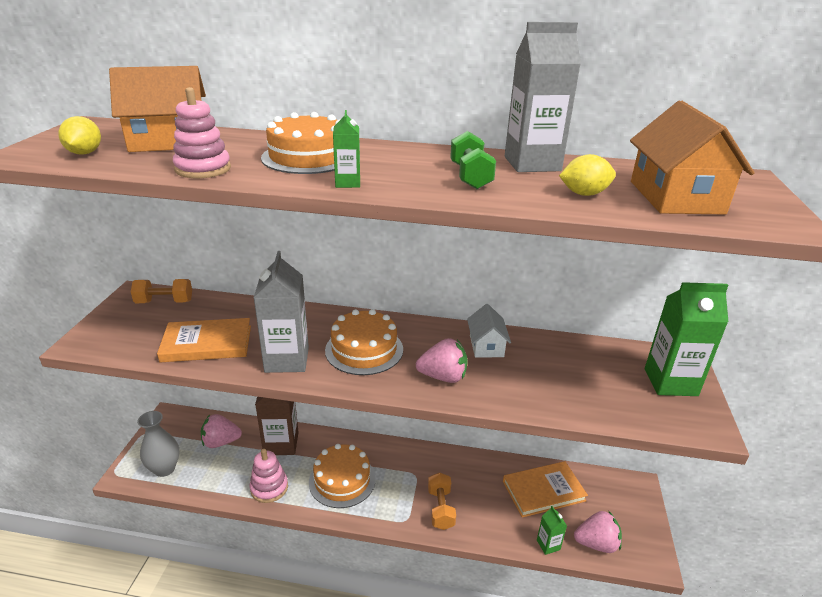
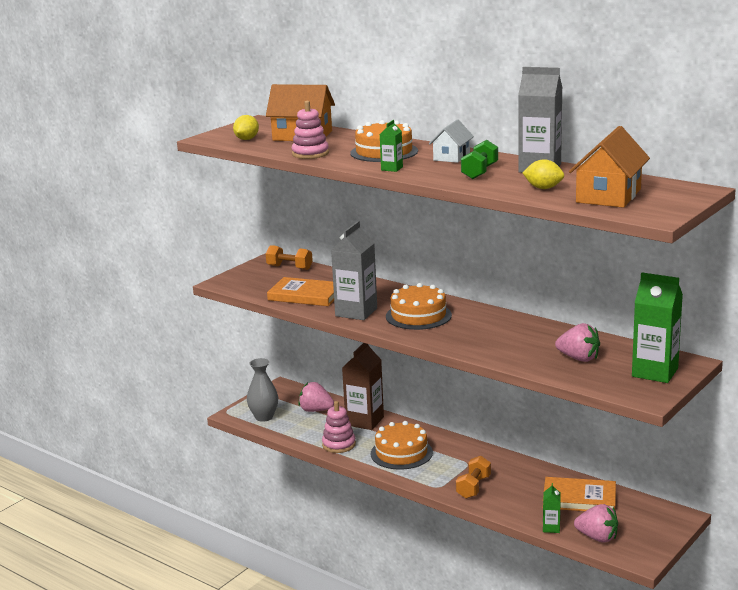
camera: 30 degrees right, 10 degrees down
pink strawberry [416,338,468,383] -> pink strawberry moved to [555,323,600,362]
white house [467,304,511,358] -> white house moved to [429,119,474,163]

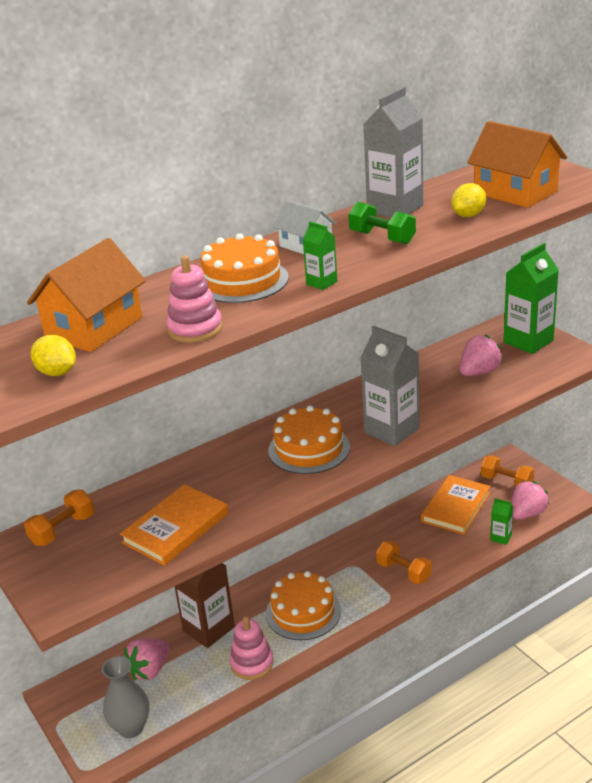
camera: 70 degrees left, 10 degrees up
grey carton [331,221,377,320] -> grey carton moved to [360,326,420,446]
none -> orange dumbbell [481,455,534,486]

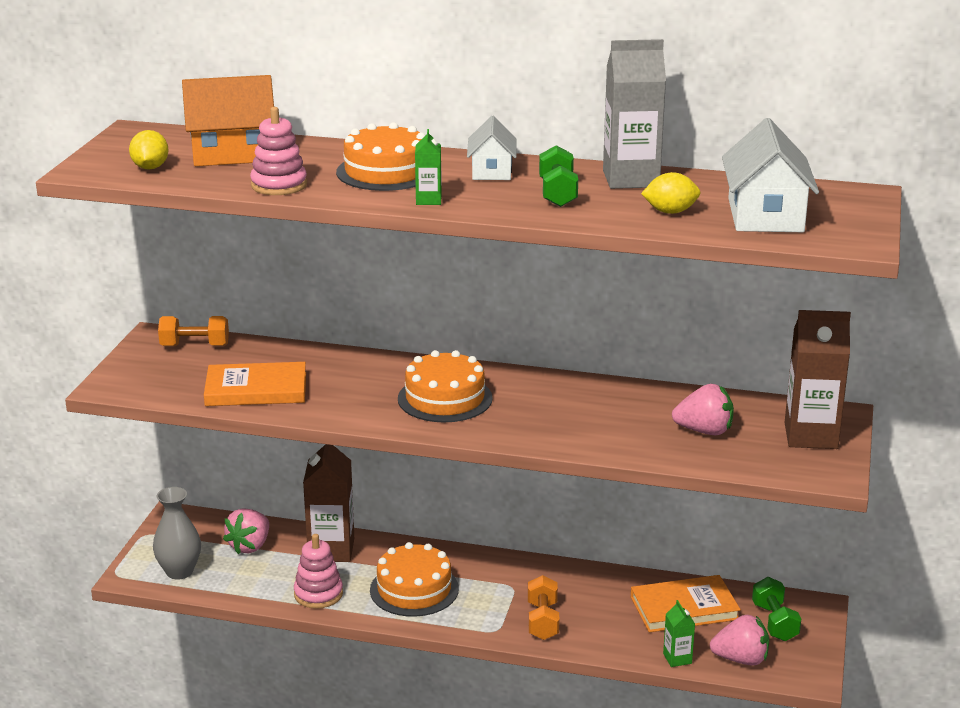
camera: 45 degrees right, 5 degrees down
pink strawberry [124,638,169,680] -> pink strawberry turned 60 degrees counterclockwise [223,508,269,554]
grey carton [360,326,420,446] -> none
orange house [467,121,567,208] -> white house [722,118,819,232]
orange dumbbell [481,455,534,486] -> green dumbbell [752,577,801,641]
green carton [504,243,559,354] -> brown carton [785,310,851,449]

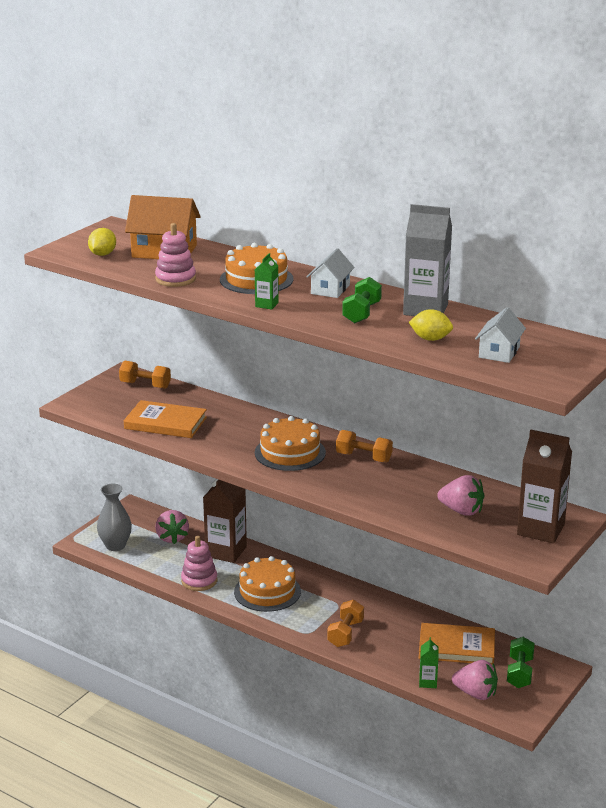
camera: 20 degrees right, 0 degrees up
pink strawberry [223,508,269,554] -> pink strawberry turned 60 degrees counterclockwise [155,510,189,544]
white house [722,118,819,232] -> white house [475,307,526,363], size x0.61
none -> orange dumbbell [336,430,393,463]

